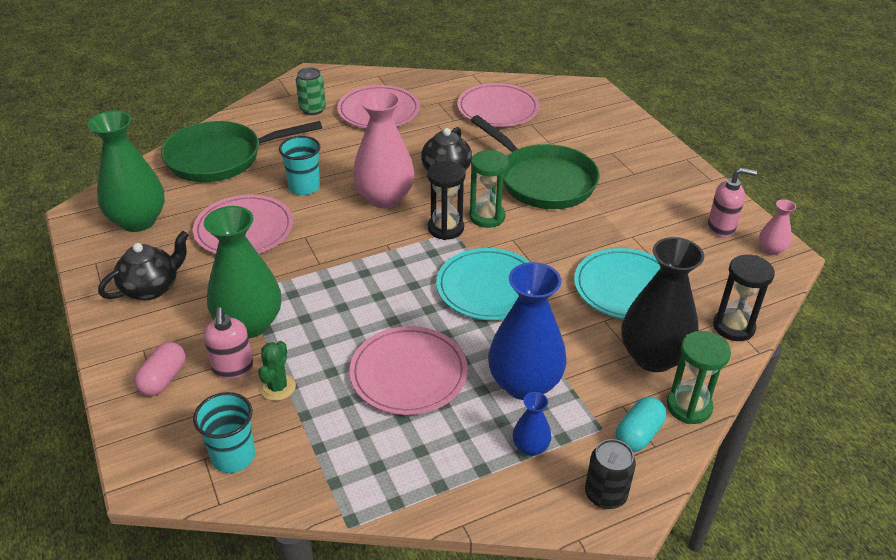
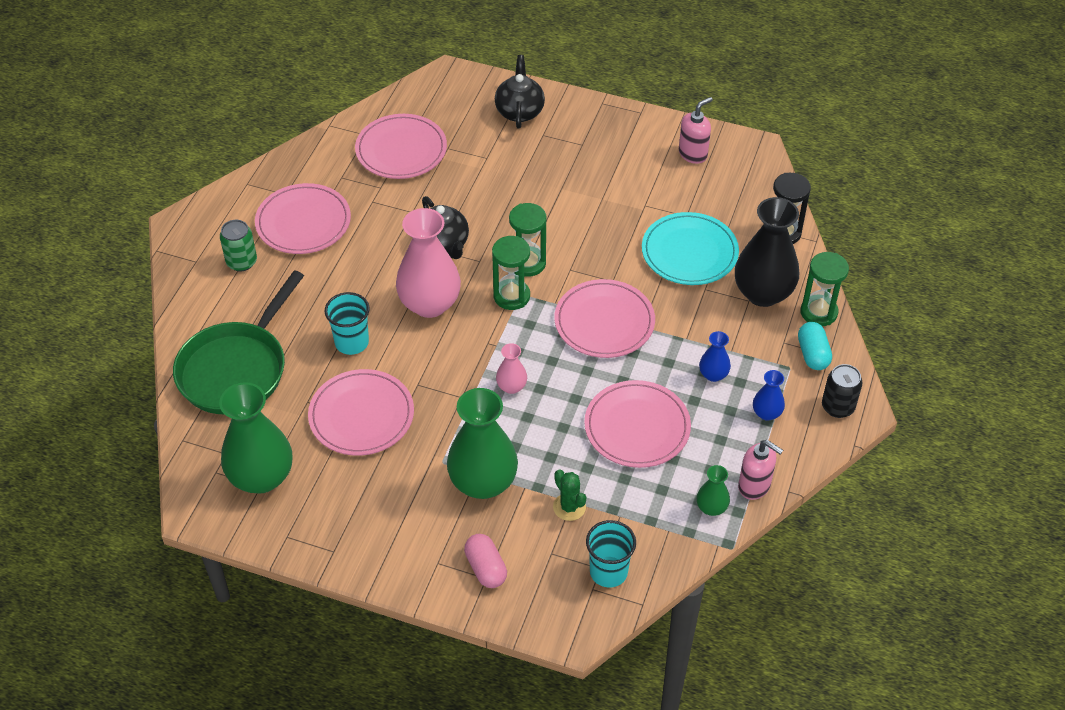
camera: 45 degrees left, 10 degrees up
black teapot [98,231,189,300] -> black teapot moved to [495,55,545,129]
pink soap dispenser [203,307,253,379] -> pink soap dispenser moved to [738,440,783,500]
black hourglass [427,161,465,240] -> green hourglass [492,236,530,310]
turquoise plate [436,248,530,320] -> pink plate [554,279,655,358]
green pan [471,115,600,209] -> none
blue vase [488,262,567,400] -> blue vase [699,331,731,382], size x0.47
pink vase [759,199,796,255] -> pink vase moved to [496,343,527,394]
none -> green vase [696,465,730,516]

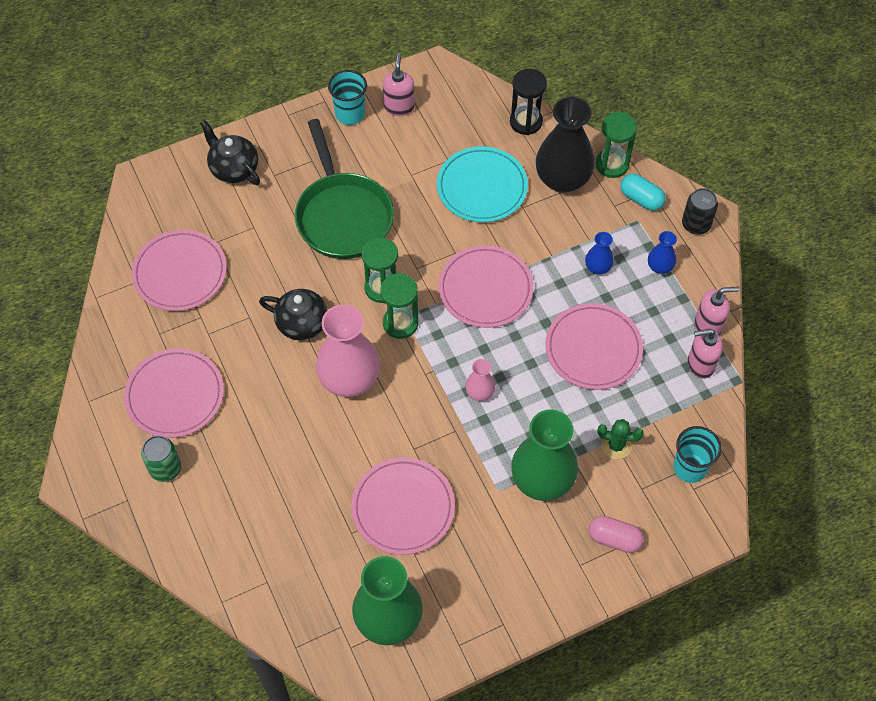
camera: 45 degrees left, 10 degrees up
green pan [173,270,304,414] -> green pan moved to [295,119,394,259]
turquoise cup [325,292,369,355] -> turquoise cup moved to [328,70,367,125]
green vase [696,465,730,516] -> pink soap dispenser [688,328,723,379]

